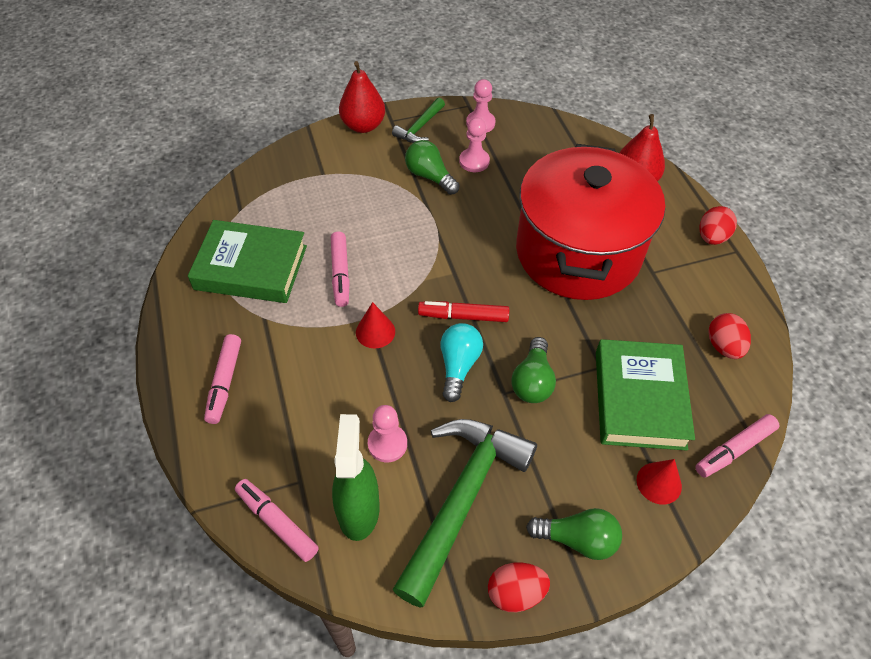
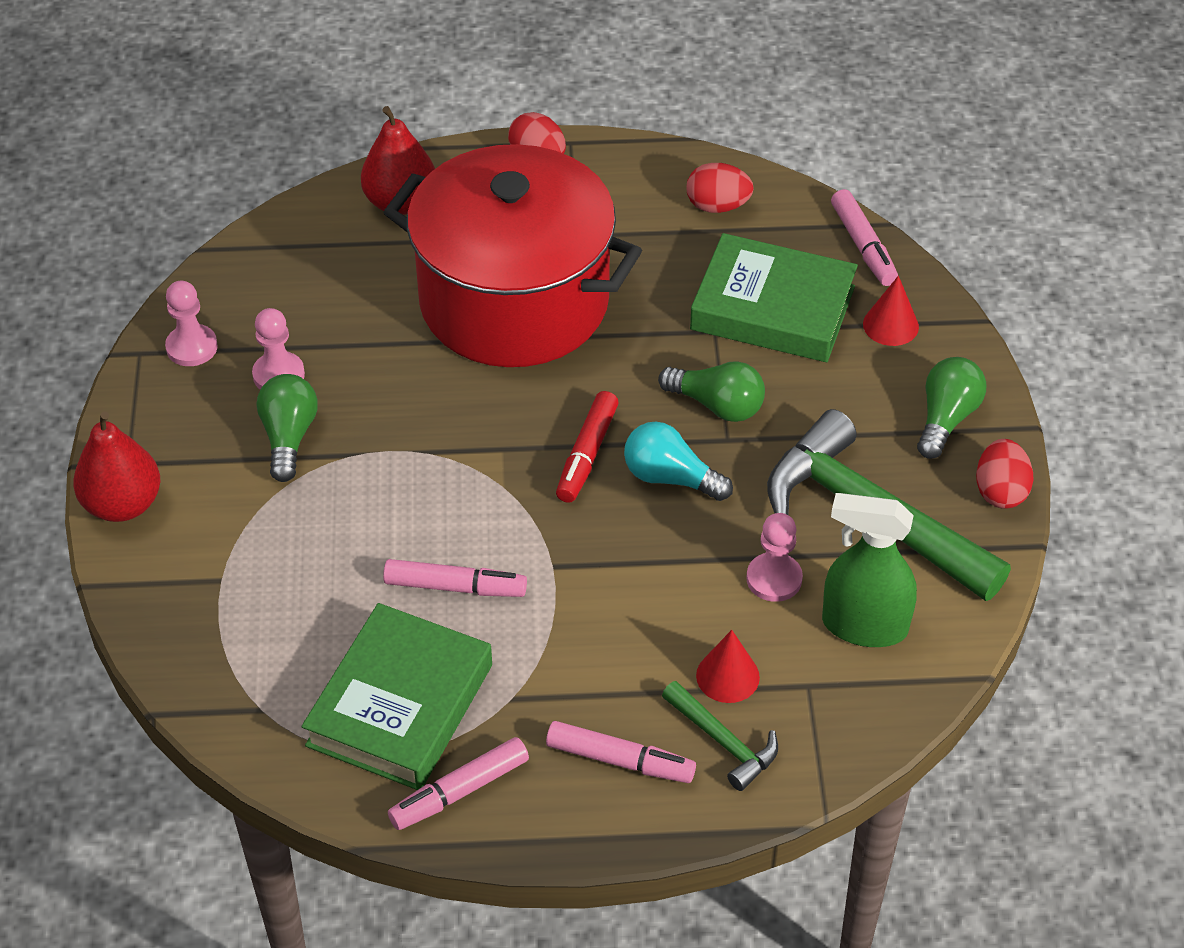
camera: 75 degrees left, 5 degrees down
pink marker [235,479,319,562] -> pink marker moved to [388,737,529,830]
red cone [356,302,395,349] -> red cone moved to [696,630,760,703]
green hammer [392,98,445,143] -> green hammer moved to [662,681,778,791]
green light bulb [405,140,460,195] -> green light bulb turned 120 degrees clockwise [257,374,317,482]

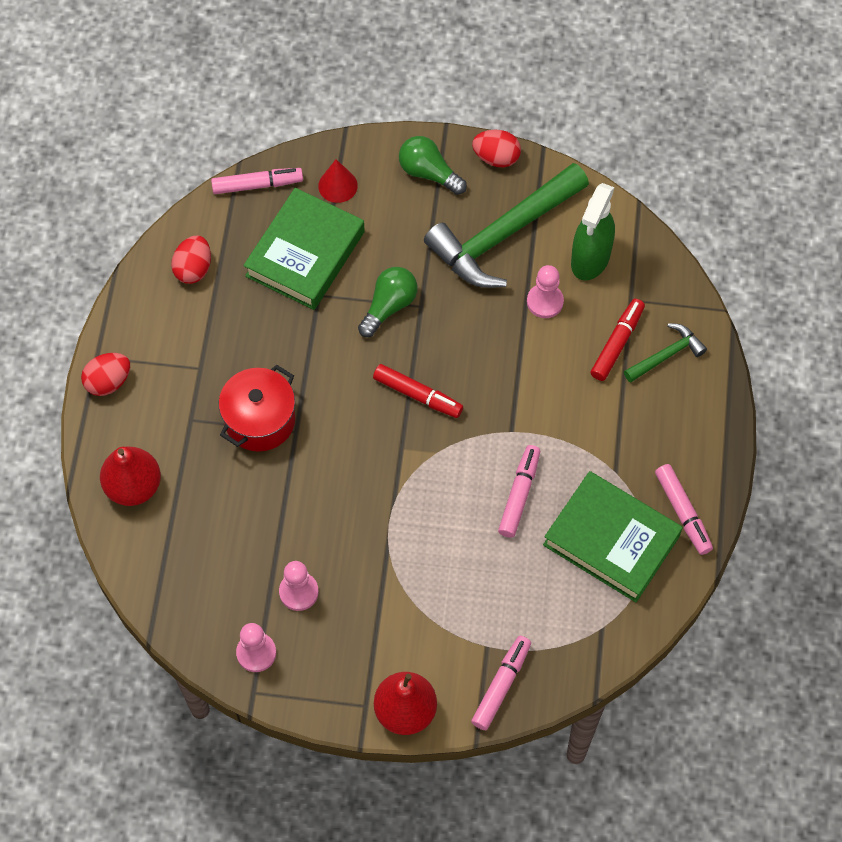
camera: 80 degrees left, 15 degrees up
green light bulb [257,374,317,482] -> none
red pot [383,144,642,367] -> red pot [219,365,295,452], size x0.50
pink marker [546,721,696,783] -> pink marker moved to [471,636,531,730]
turquoise light bulb [624,422,733,501] -> none
red cone [696,630,760,703] -> red marker [590,299,645,381]

